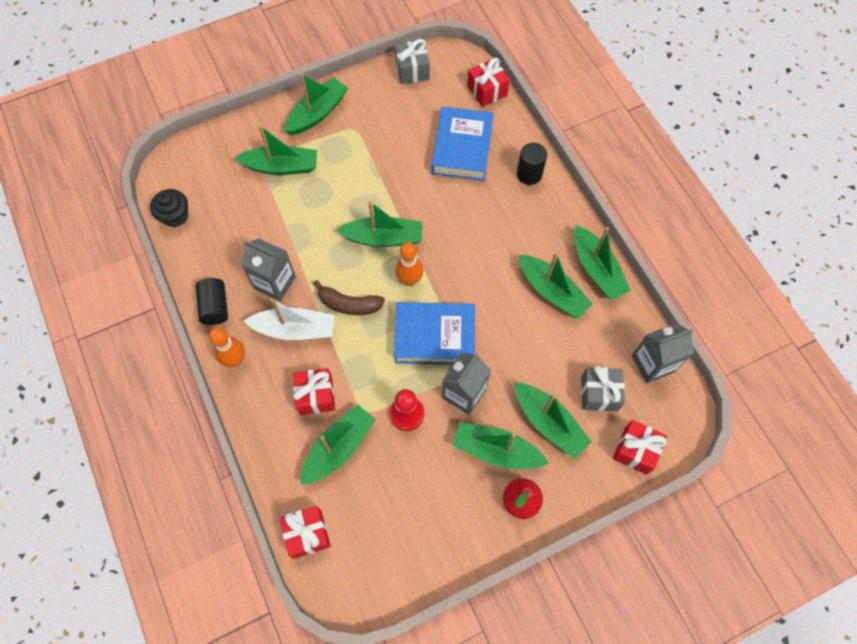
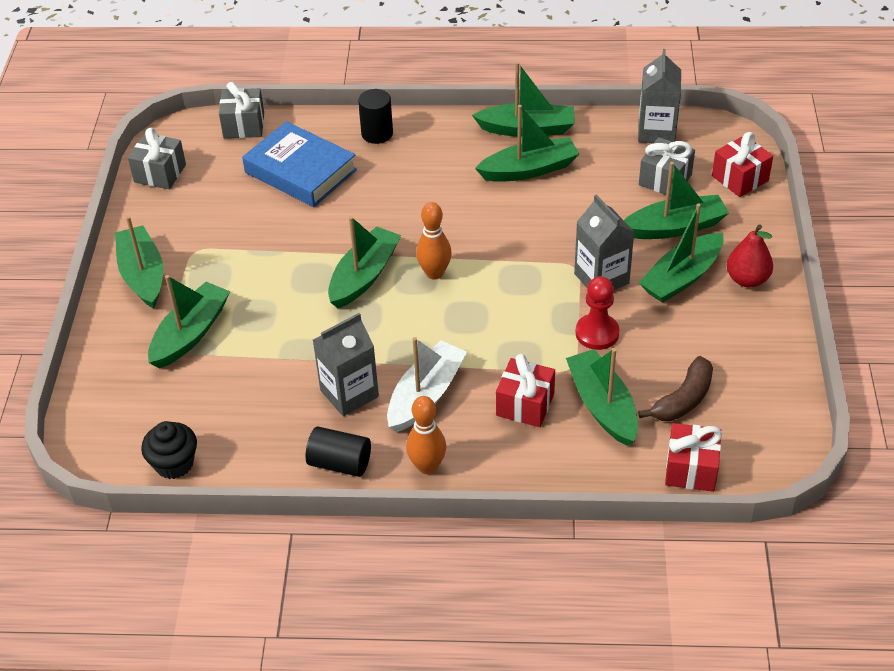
camera: 60 degrees left, 20 degrees down
brown banana [313,280,385,315] -> brown banana moved to [638,356,713,421]
blue book [394,302,475,365] -> none
red gift [467,58,510,107] -> grey gift [219,82,264,138]

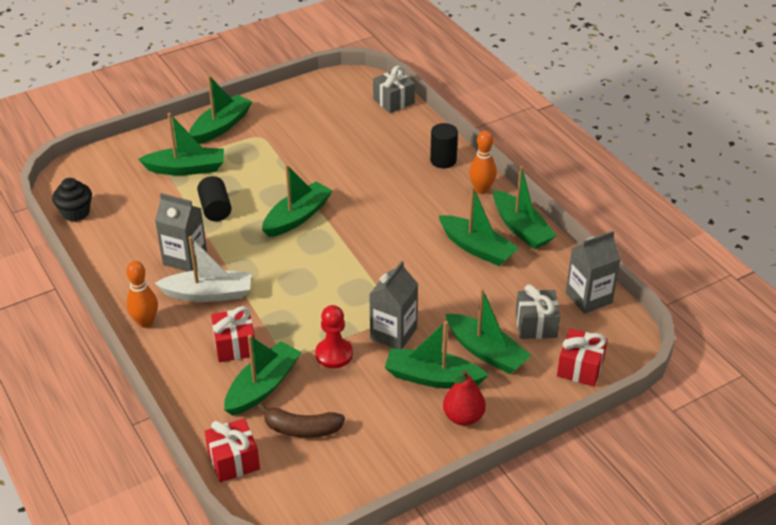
camera: 55 degrees right, 5 degrees down
grey gift [128,127,186,189] -> none
blue book [242,121,357,207] -> none
black cylinder [306,427,371,477] -> black cylinder moved to [197,176,232,221]
green boat [328,216,401,308] -> green boat turned 45 degrees counterclockwise [262,165,333,237]
orange bowling pin [416,202,452,280] -> orange bowling pin moved to [469,130,497,194]

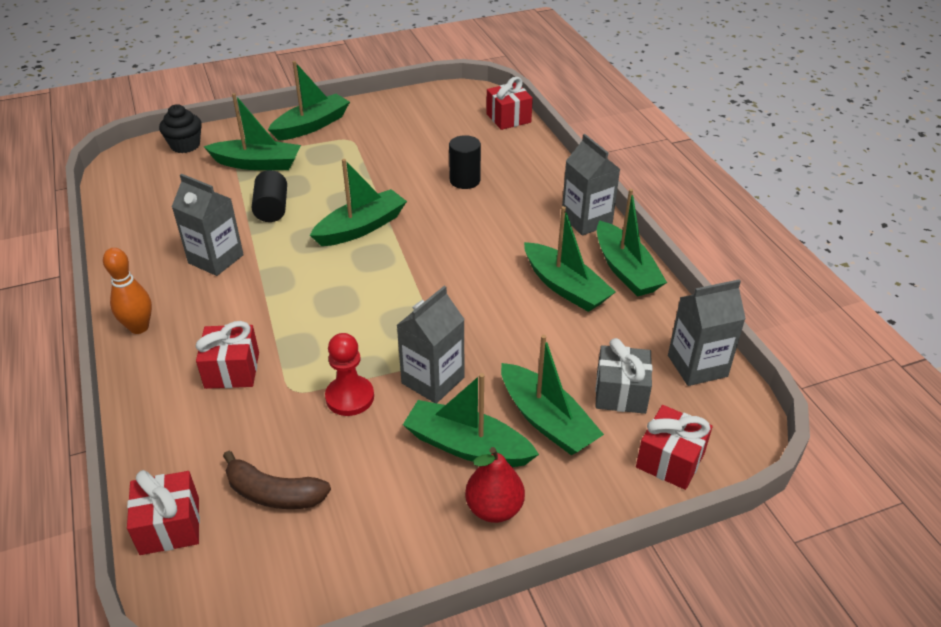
camera: 10 degrees right, 0 degrees up
black cupcake [52,178,92,222] -> black cupcake moved to [159,104,202,153]
white boat [155,236,251,302] -> none
green boat [224,335,301,416] -> none
grey gift [373,65,415,113] -> red gift [486,77,533,130]
black cylinder [430,123,458,168] -> black cylinder moved to [449,135,481,189]
orange bowling pin [469,130,497,194] -> grey carton [562,134,620,236]

